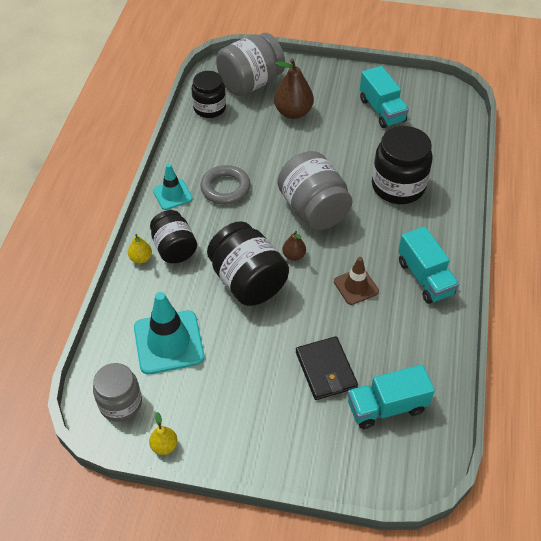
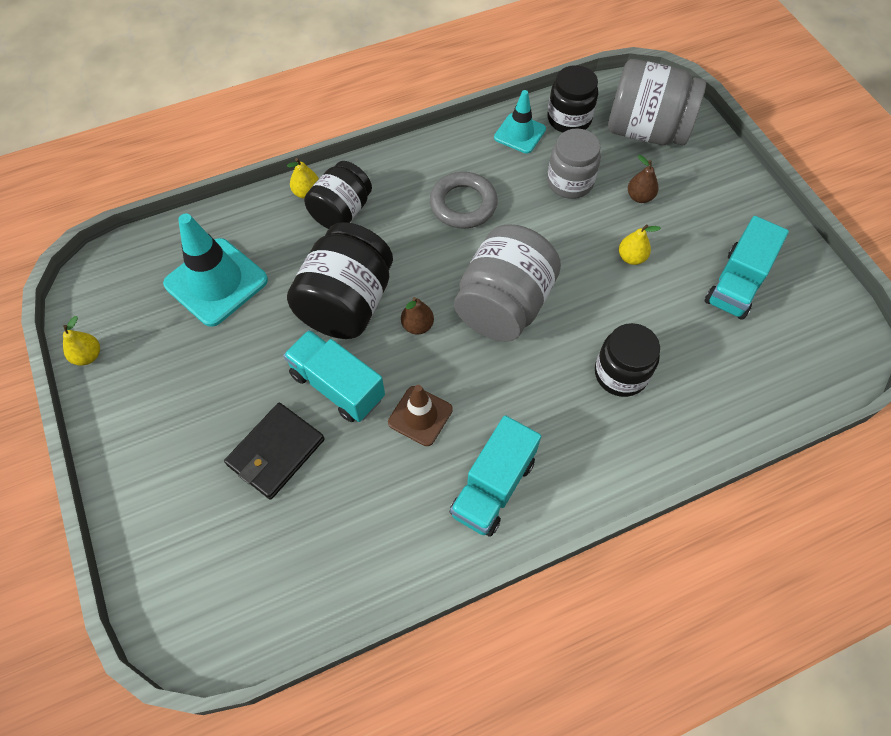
camera: 55 degrees right, 10 degrees up
grey jar [93,363,142,422] -> grey jar moved to [547,128,601,199]
turquoise traffic cone [153,164,193,210] -> turquoise traffic cone moved to [494,90,546,154]
brown pear [274,59,314,119] -> brown pear [628,155,659,203], size x0.52
turquoise truck [348,365,435,429] -> turquoise truck moved to [283,330,385,422]
black jar [372,126,433,204] -> black jar [595,323,660,397], size x0.65
none -> yellow pear [619,224,661,265]

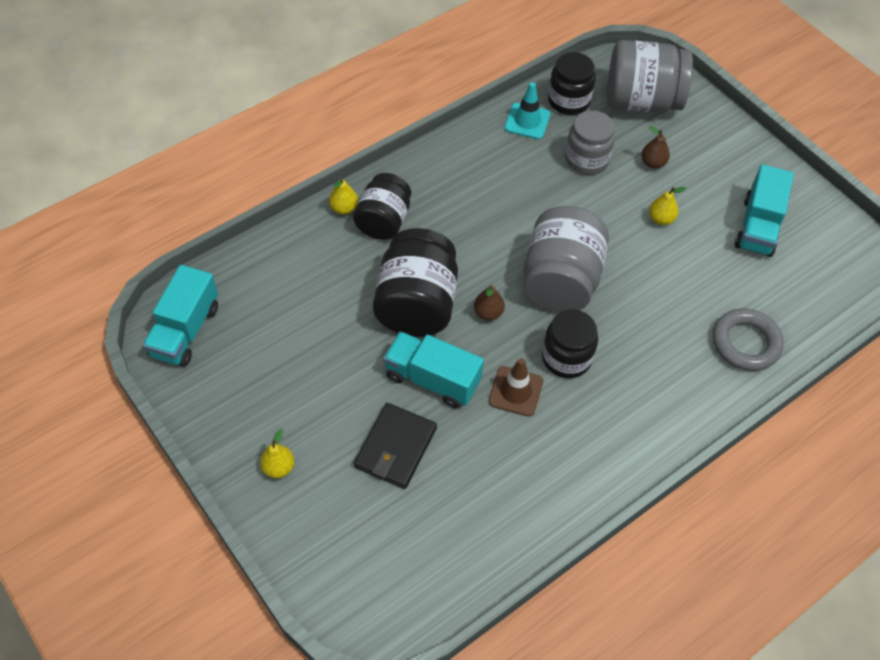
camera: 15 degrees left, 5 degrees down
yellow pear [63,316,100,366] -> yellow pear moved to [260,429,294,478]
turquoise traffic cone [163,213,268,327] -> none
grey ring [430,172,498,229] -> grey ring moved to [712,308,784,371]
turquoise truck [450,415,541,537] -> turquoise truck moved to [143,265,218,367]
black jar [595,323,660,397] -> black jar moved to [542,309,598,378]

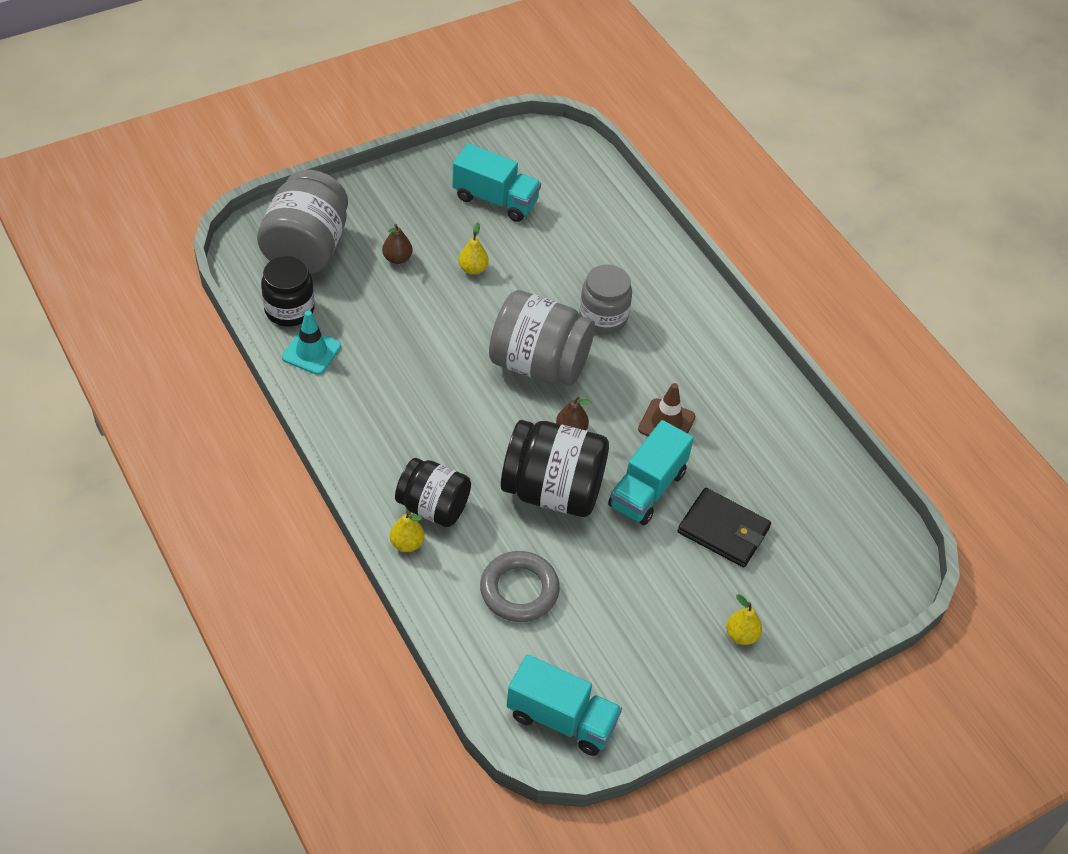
camera: 85 degrees left, 5 degrees down
black jar [542,309,598,378] -> none
grey jar [565,111,615,175] -> grey jar moved to [579,264,632,334]
grey ring [712,308,784,371] -> grey ring moved to [480,551,560,622]

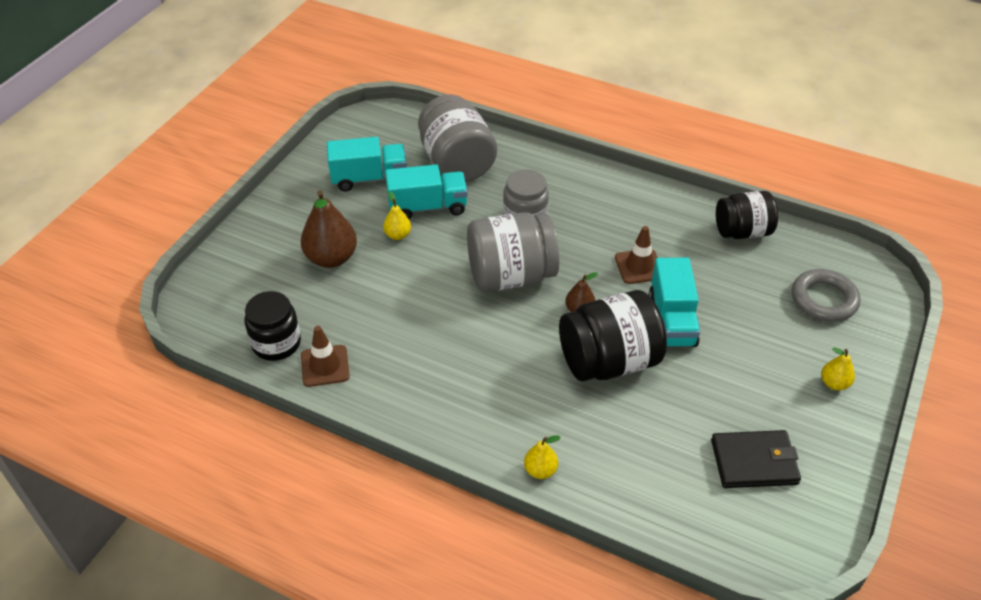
camera: 30 degrees left, 5 degrees down
grey jar [257,170,348,274] -> grey jar moved to [418,94,497,182]
turquoise traffic cone [282,311,341,375] -> brown traffic cone [301,326,350,387]
brown pear [382,224,413,264] -> brown pear [301,190,357,268], size x1.93
black jar [395,458,471,527] -> black jar moved to [716,191,778,239]
grey ring [480,551,560,622] -> grey ring moved to [792,269,860,322]
turquoise truck [507,654,622,756] -> turquoise truck moved to [385,164,468,219]
black wallet [678,488,771,568] -> black wallet moved to [711,430,801,488]

